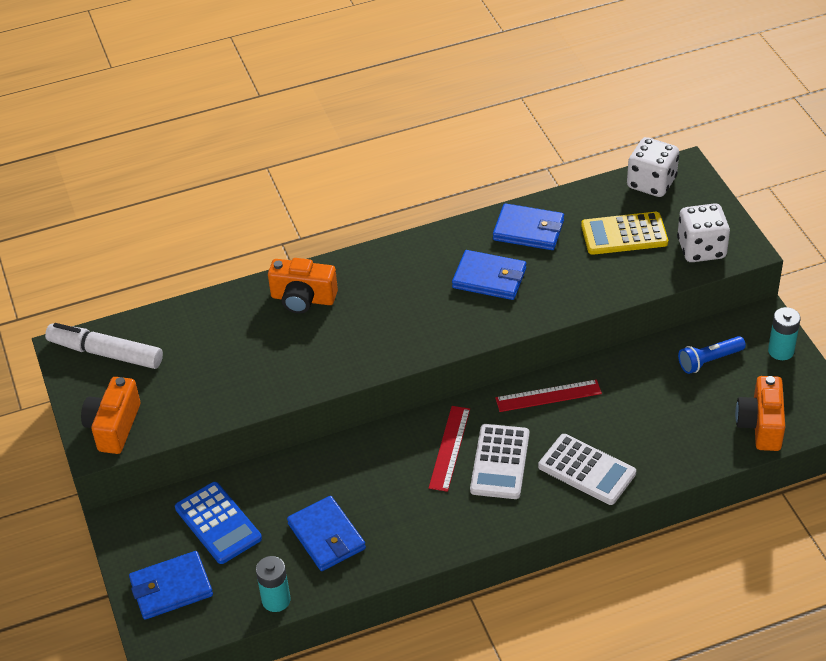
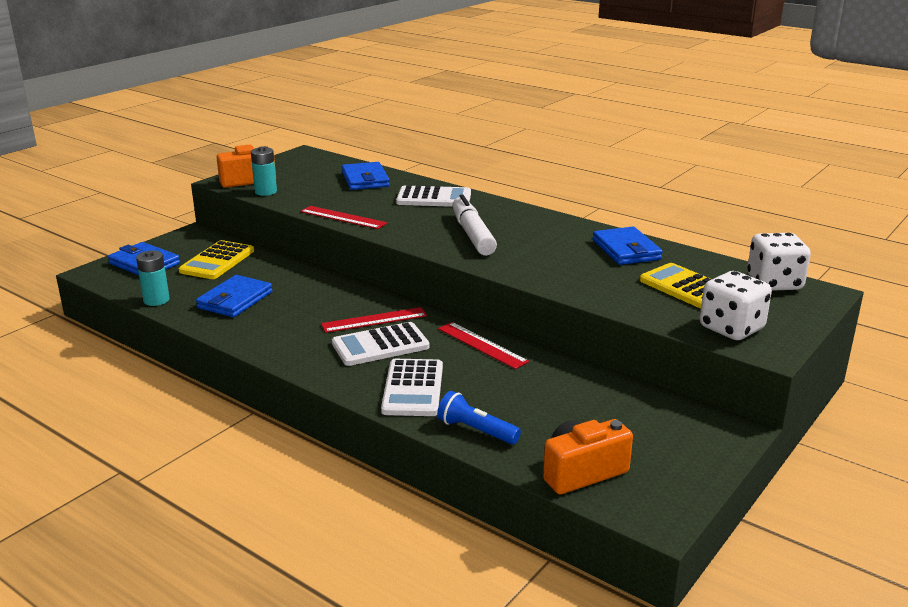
camera: 55 degrees right, 20 degrees down
white marker [45,323,163,369] -> white marker moved to [452,194,497,255]
blue calculator [175,482,262,564] -> yellow calculator [179,240,254,279]
orange camera [268,258,338,314] -> white calculator [396,185,471,207]
blue wallet [452,250,526,300] -> blue wallet moved to [342,162,390,190]
blue flashlight [678,336,746,374] -> blue flashlight moved to [437,391,521,444]
turquoise battery [768,307,801,360] -> turquoise battery moved to [251,146,277,196]
none -> red ruler [300,206,387,229]

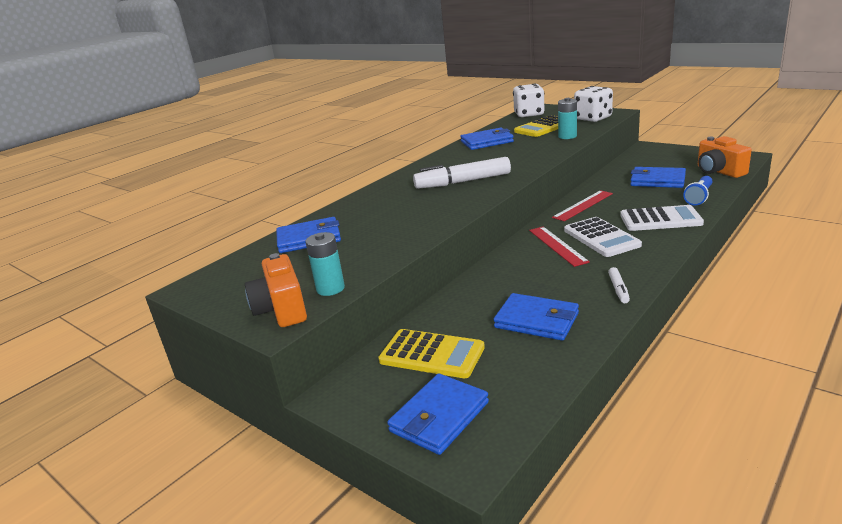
camera: 85 degrees left, 0 degrees up
turquoise battery [136,251,170,306] -> turquoise battery moved to [558,98,577,139]
red ruler [300,206,387,229] -> none
white calculator [396,185,471,207] -> none
none -> white marker [608,267,630,303]
none -> blue wallet [630,167,686,188]

